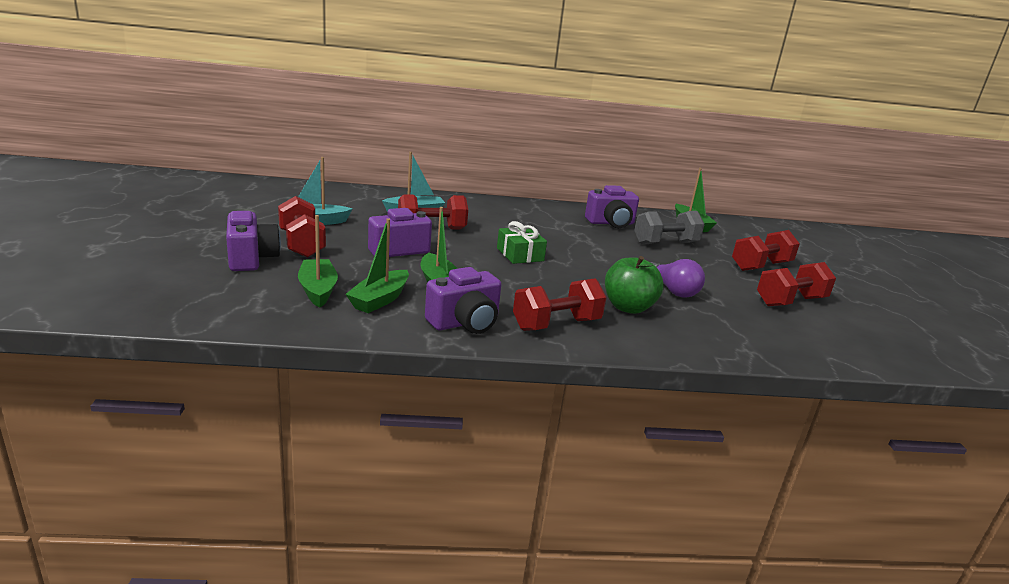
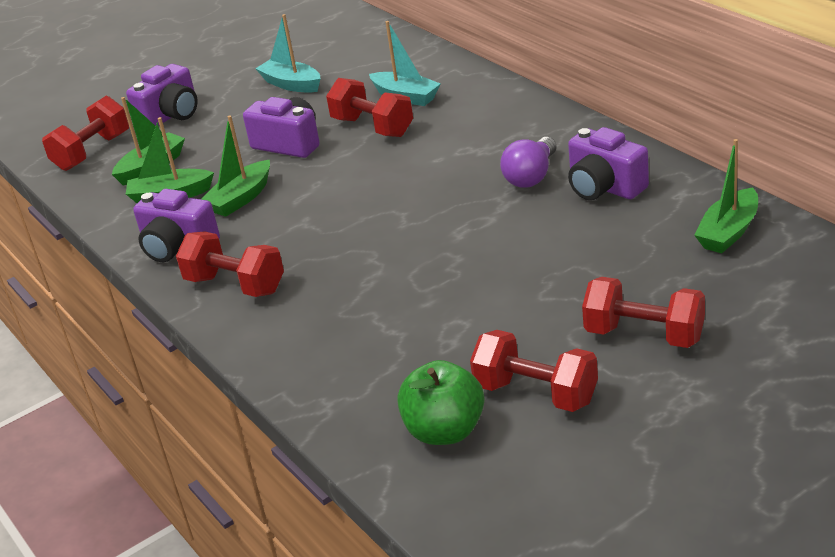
camera: 65 degrees right, 10 degrees up
red dumbbell [278,196,326,258] -> red dumbbell moved to [42,96,129,171]
green gift [497,221,547,264] -> none
green apple [605,256,664,314] -> green apple moved to [397,360,485,445]
grey dumbbell [634,211,705,244] -> none
purple light bulb [651,259,705,298] -> purple light bulb moved to [500,137,556,188]

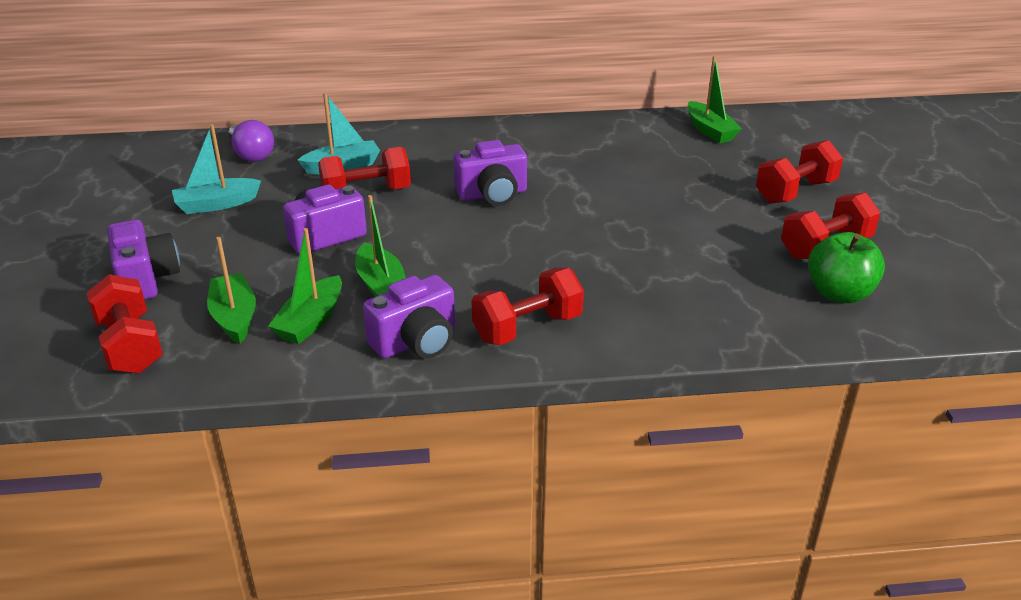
camera: 65 degrees left, 0 degrees up
purple light bulb [500,137,556,188] -> purple light bulb moved to [229,120,274,162]
purple camera [568,127,649,200] -> purple camera moved to [454,140,527,206]

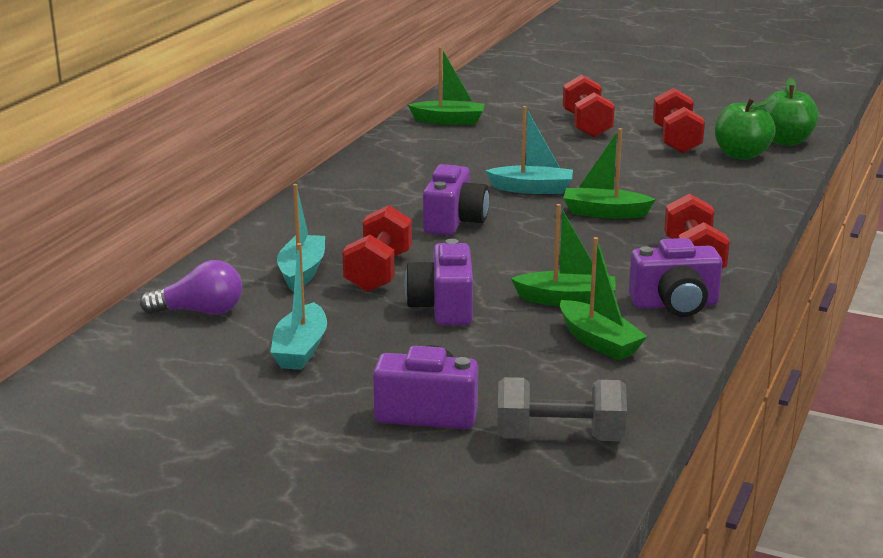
camera: 60 degrees left, 10 degrees down
red dumbbell [86,274,163,374] -> grey dumbbell [497,377,627,441]
green boat [207,237,256,344] -> green boat moved to [563,128,656,219]
purple camera [363,275,455,359] -> purple camera turned 90 degrees clockwise [629,238,722,317]
none -> turquoise boat [485,106,573,194]
none -> green apple [762,78,819,146]

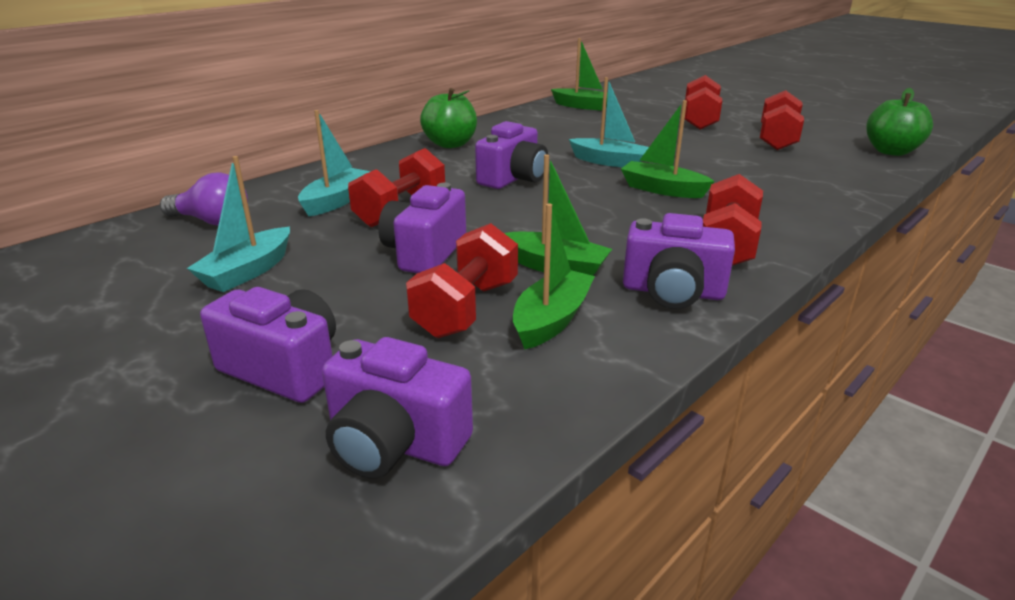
camera: 20 degrees right, 5 degrees up
grey dumbbell [497,377,627,441] -> purple camera [322,337,473,478]
green boat [560,237,647,360] -> green boat turned 135 degrees counterclockwise [513,203,595,350]
green apple [715,98,776,160] -> green apple moved to [420,88,477,148]
none -> red dumbbell [406,223,518,338]

